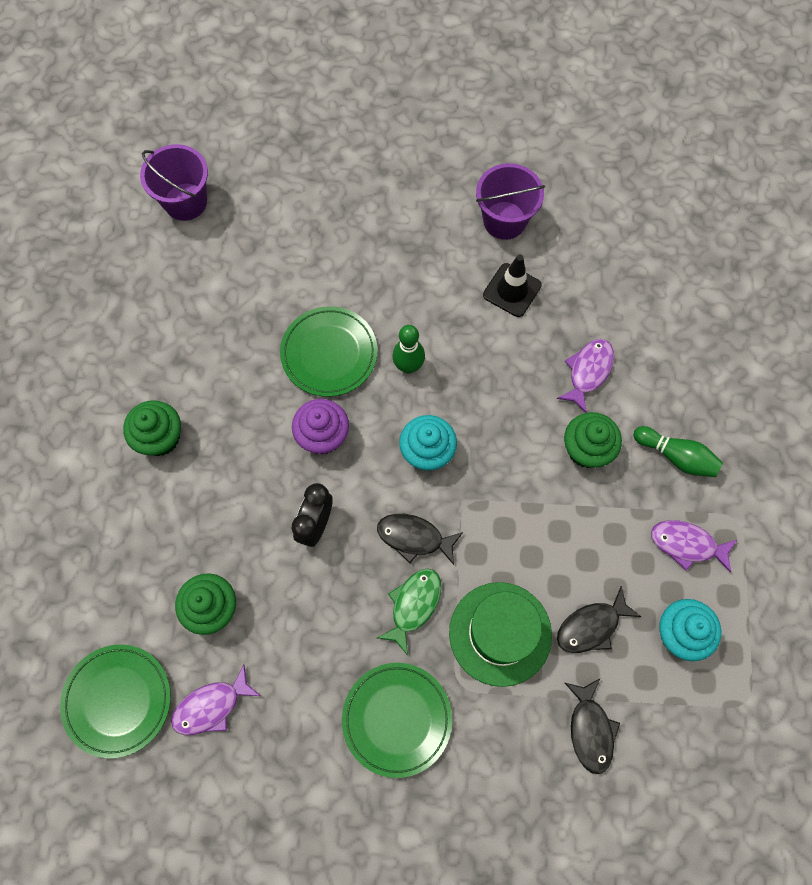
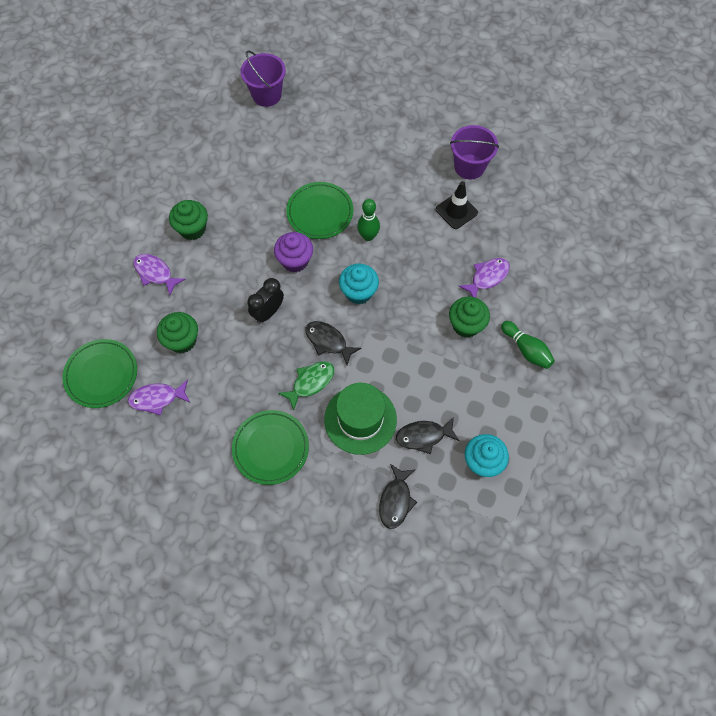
camera: 20 degrees right, 5 degrees down
purple fish [651,520,738,573] -> purple fish moved to [133,254,186,295]

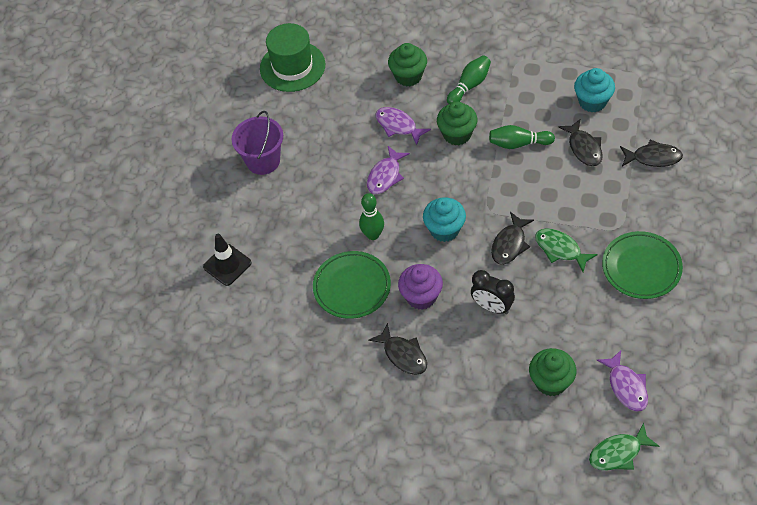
camera: 95 degrees left, 10 degrees down
green plate [63,339,137,408] -> green fish [589,422,659,470]
purple fish [133,254,186,295] -> purple fish moved to [367,146,410,194]
green cupcake [169,200,208,240] -> green cupcake moved to [388,43,427,87]
purple bucket [240,51,286,107] -> none
green hat [324,383,397,455] -> green hat moved to [260,23,326,92]
black traffic cone [436,181,478,229] -> black traffic cone moved to [203,234,252,286]
none -> black fish [368,323,427,375]
none -> green bowling pin [489,125,555,149]

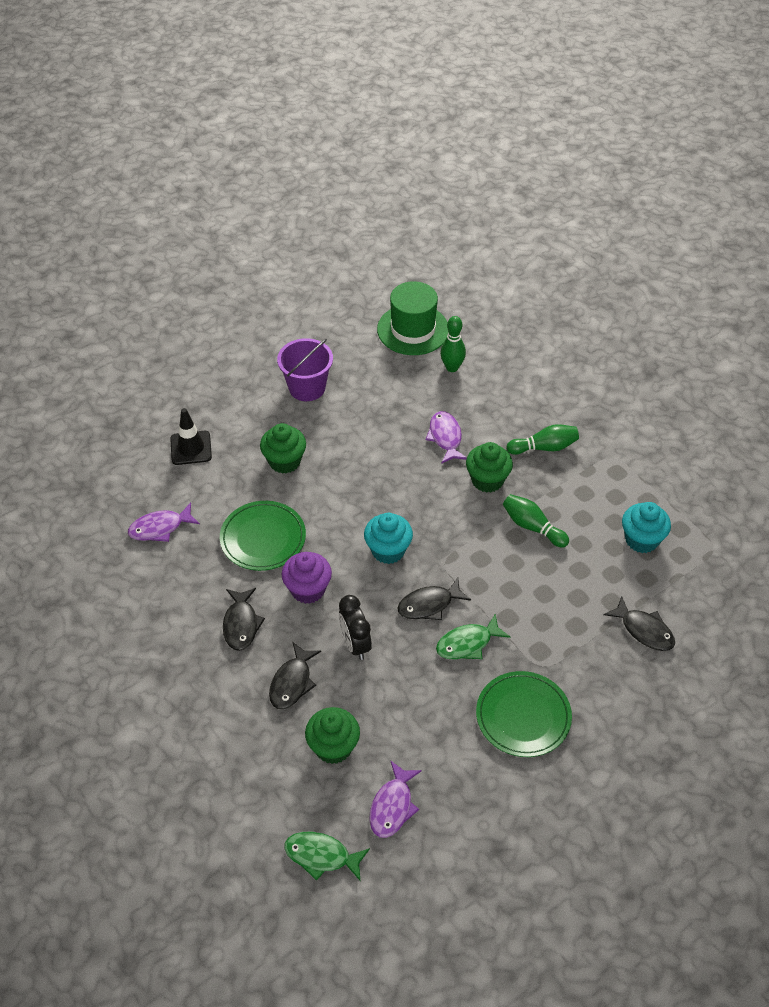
camera: 35 degrees right, 5 degrees down
green bowling pin [359,193,384,240] -> green bowling pin moved to [440,316,466,372]
purple fish [367,146,410,194] -> purple fish moved to [128,503,200,542]
green cupcake [388,43,427,87] -> green cupcake moved to [260,423,306,474]
green fish [535,228,598,272] -> green fish turned 105 degrees counterclockwise [436,614,510,659]
black fish [559,119,603,166] -> black fish moved to [269,642,321,709]

